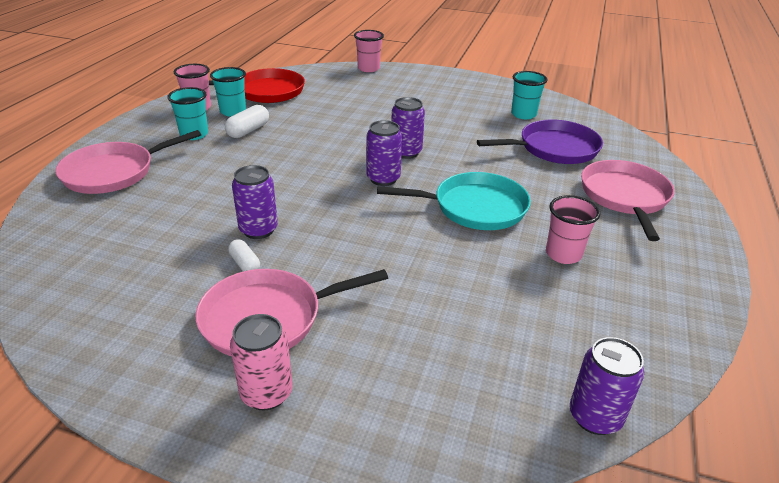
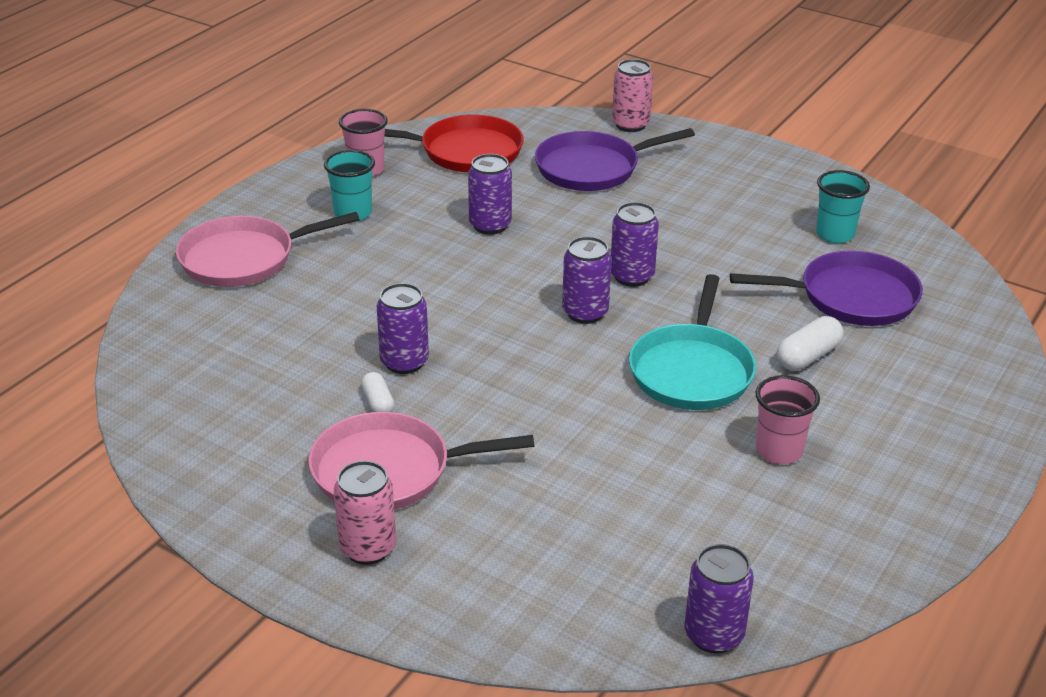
camera: 15 degrees right, 0 degrees up
turquoise cup [210,67,246,117] -> none
white capsule [225,105,269,138] -> white capsule moved to [777,316,844,371]
pink cup [354,30,384,72] -> pink can [612,59,653,132]
turquoise pan [377,172,531,230] -> turquoise pan turned 90 degrees clockwise [629,274,756,410]
pink pan [581,160,675,241] -> none
none -> purple can [468,154,512,235]
none -> purple pan [535,128,695,191]

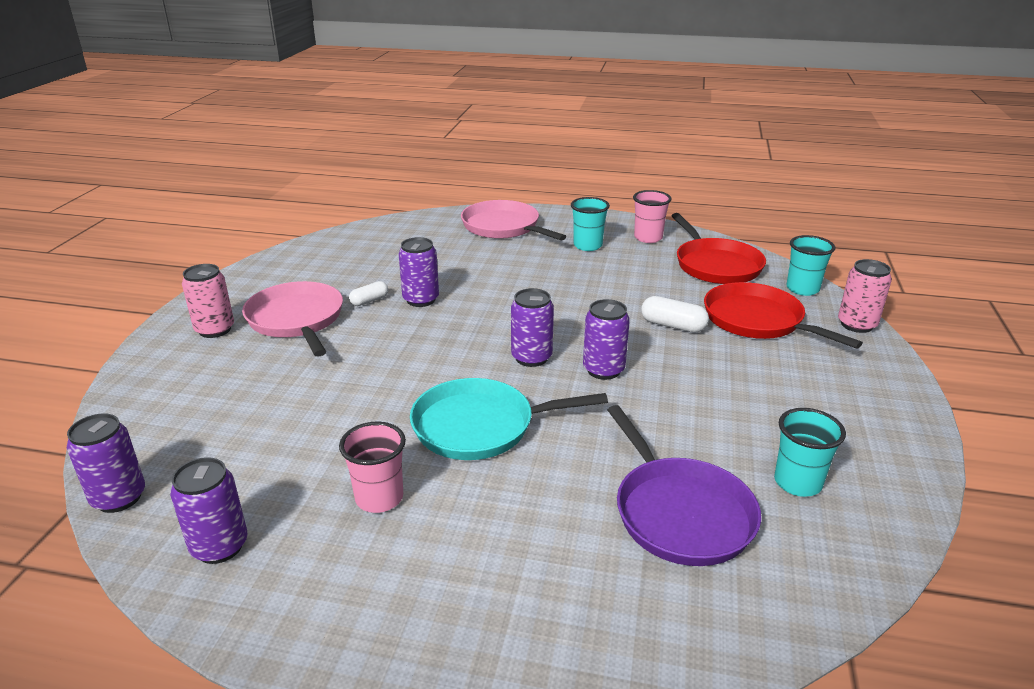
camera: 70 degrees right, 5 degrees down
purple can [468,154,512,235] -> purple can moved to [170,457,248,564]
purple pan [535,128,695,191] -> red pan [704,282,863,349]
white capsule [777,316,844,371] -> white capsule moved to [641,296,709,333]
none -> turquoise cup [786,235,835,296]

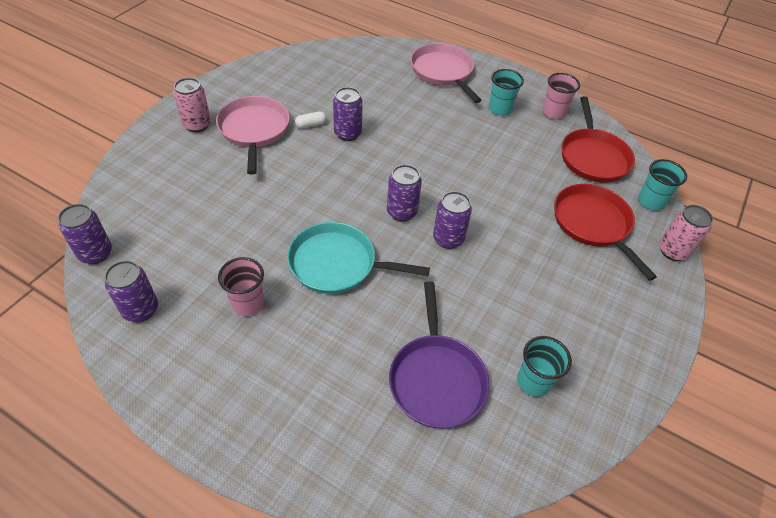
camera: 15 degrees right, 20 degrees up
white capsule [641,296,709,333] -> none

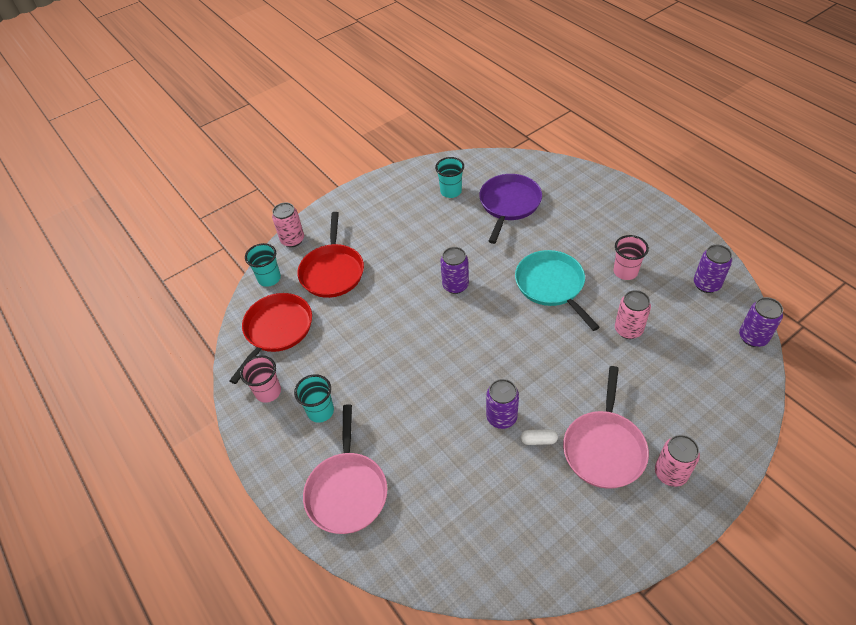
camera: 150 degrees left, 0 degrees up
turquoise pan [287,222,430,294] -> turquoise pan turned 150 degrees counterclockwise [515,250,600,331]
purple can [387,165,422,222] -> none
none -> pink can [615,290,651,339]

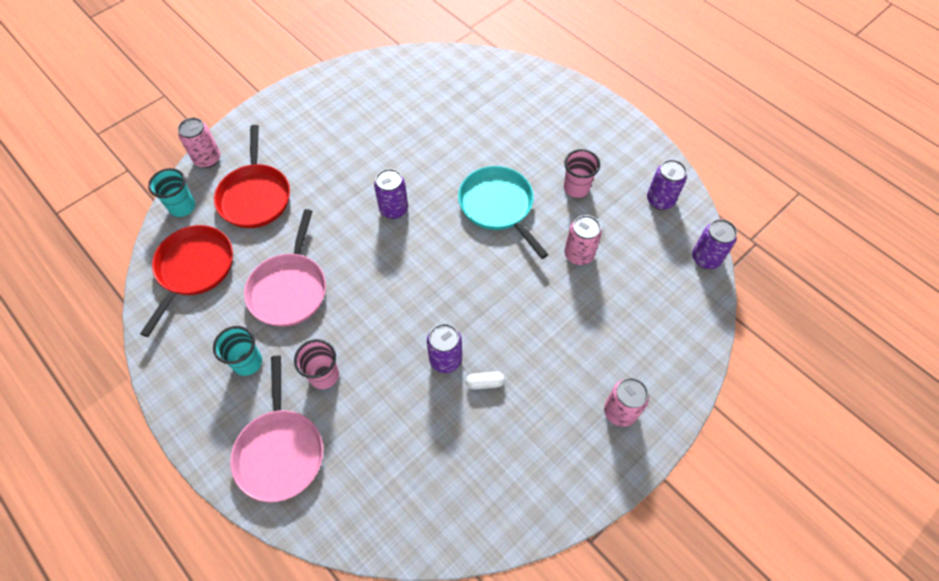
camera: 10 degrees left, 10 degrees up
pink cup [240,355,281,403] -> pink cup moved to [294,339,339,389]
turquoise cup [435,157,464,198] -> none
purple pan [479,174,542,244] -> none
pink pan [563,366,649,489] -> pink pan moved to [244,209,326,327]

